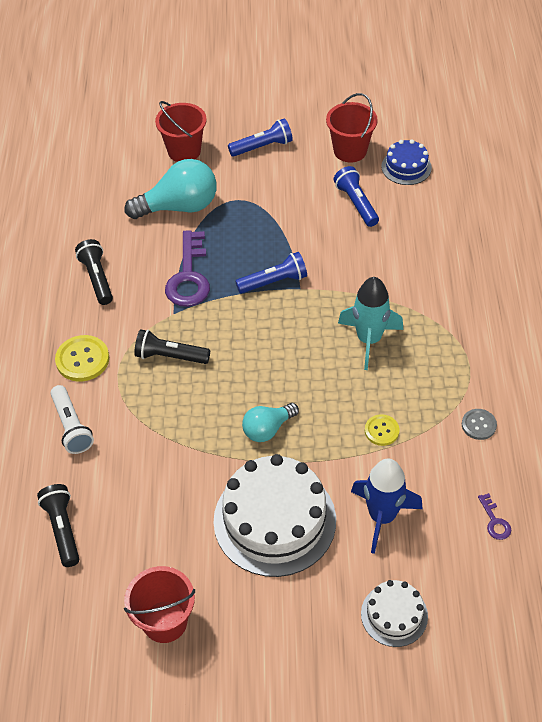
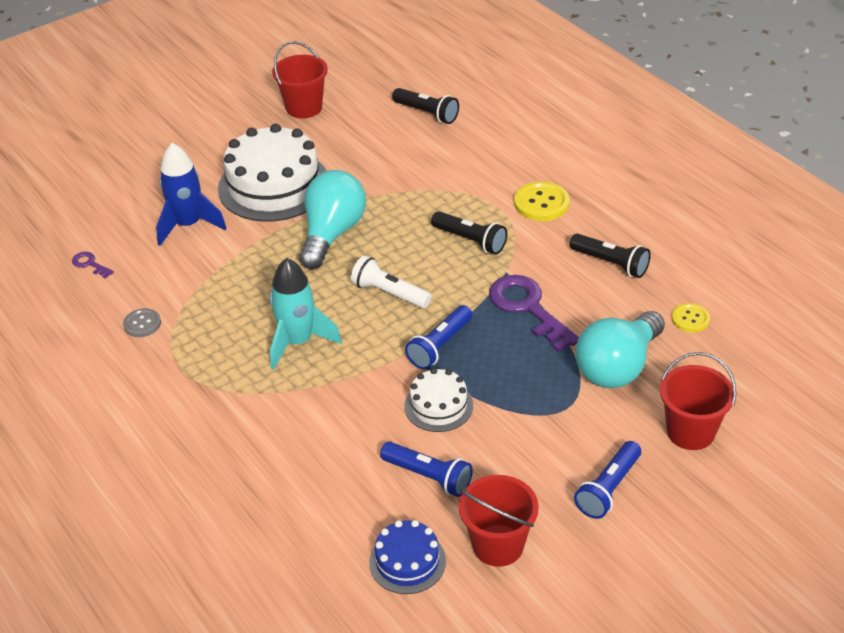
camera: 145 degrees right, 10 degrees down
white flashlight [50,385,94,454] -> white flashlight moved to [351,255,432,309]
black flashlight [134,329,210,364] -> black flashlight turned 60 degrees clockwise [431,211,507,255]
turquoise light bulb [242,403,299,442] -> turquoise light bulb [299,170,366,269], size x1.71
white cake [361,580,428,647] -> white cake moved to [404,368,473,432]
yellow button [365,414,400,446] -> yellow button moved to [671,303,710,332]

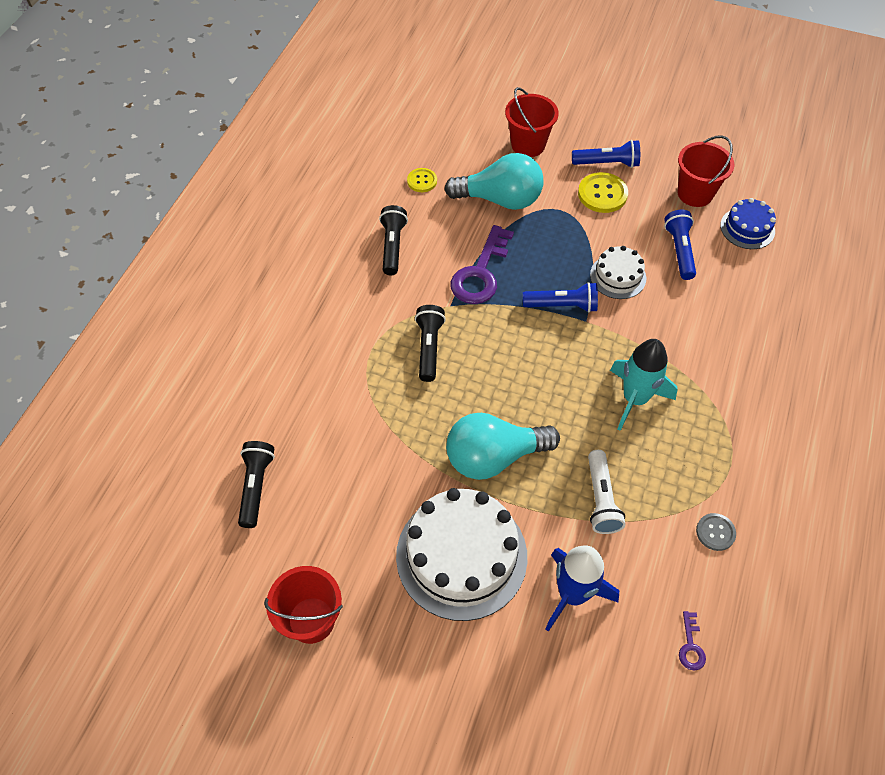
camera: 125 degrees left, 15 degrees up
white flashlight [351,255,432,309] -> white flashlight moved to [588,450,625,534]
yellow button [514,181,570,221] -> yellow button moved to [578,172,628,213]

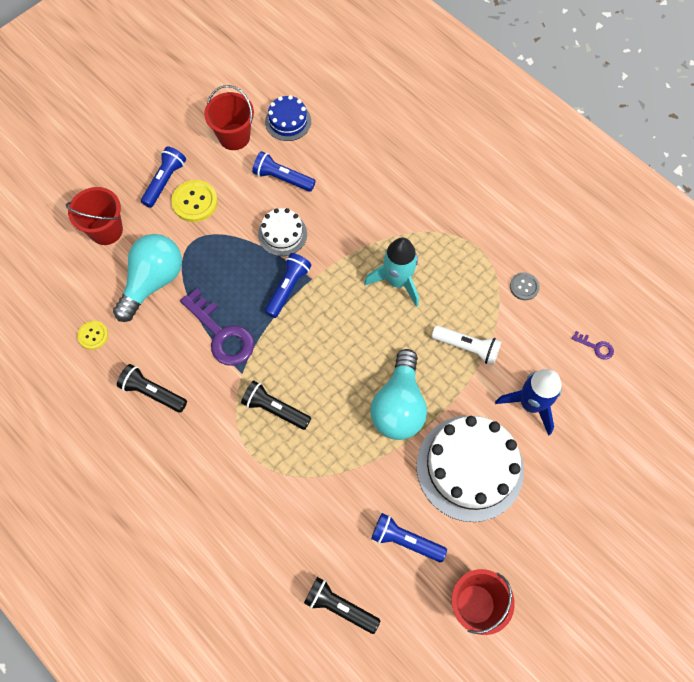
camera: 65 degrees left, 10 degrees up
none -> blue flashlight [371,513,447,562]

